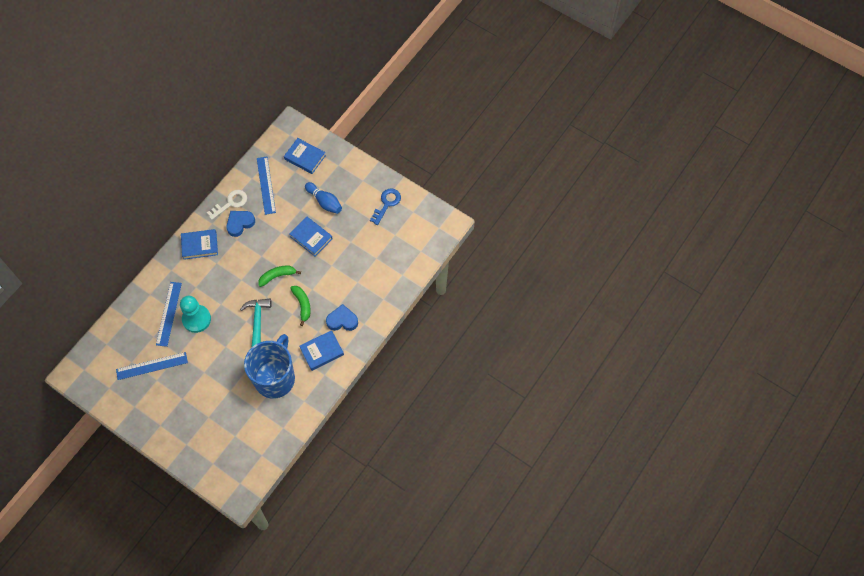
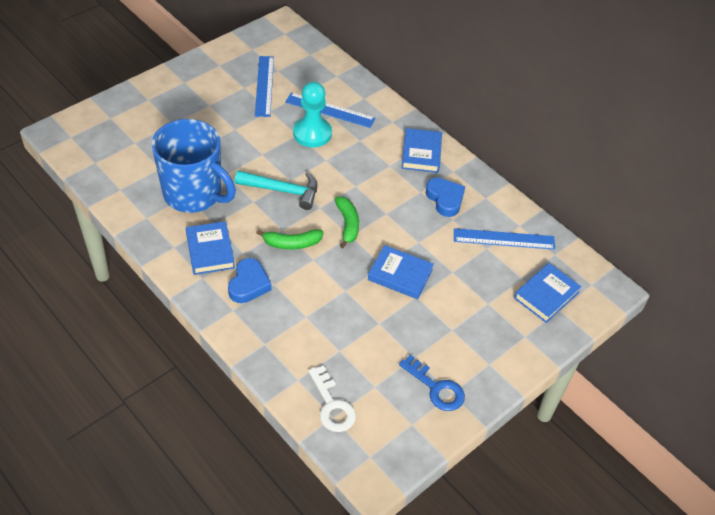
camera: 100 degrees right, 15 degrees down
white key [207,190,247,220] -> white key moved to [308,365,356,432]
blue book [290,217,333,257] -> blue book turned 60 degrees clockwise [368,245,434,299]
blue bowling pin [305,182,342,214] -> none

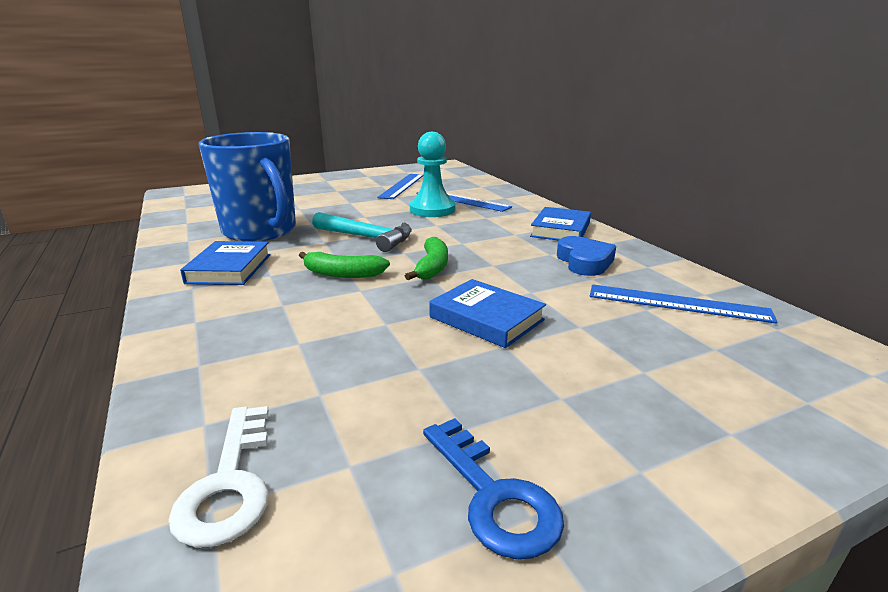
camera: 20 degrees right, 25 degrees down
blue heart [228,258,272,303] -> none
blue book [514,263,581,323] -> none

